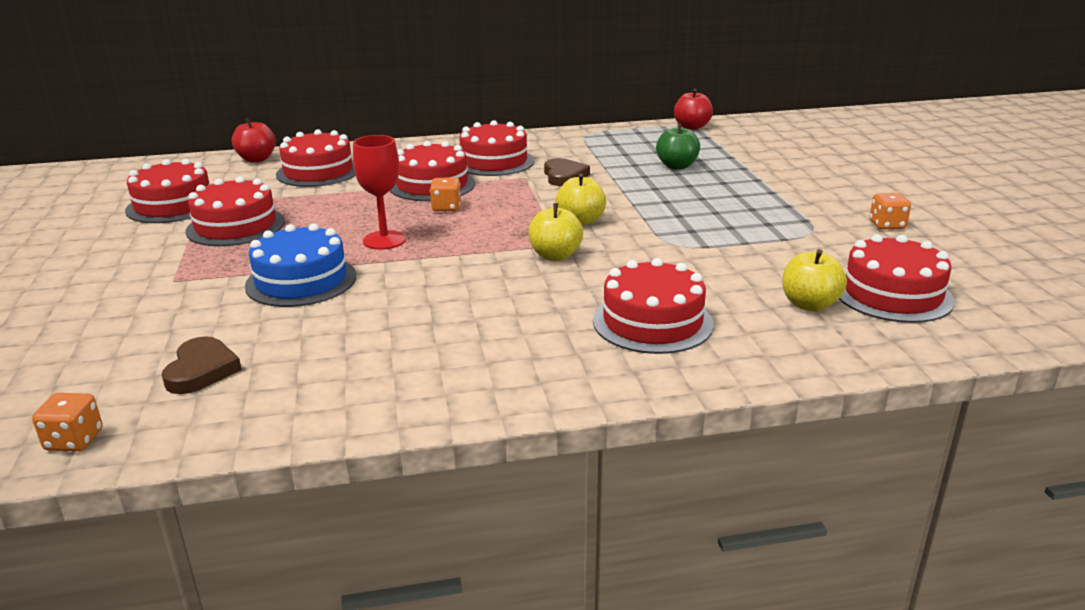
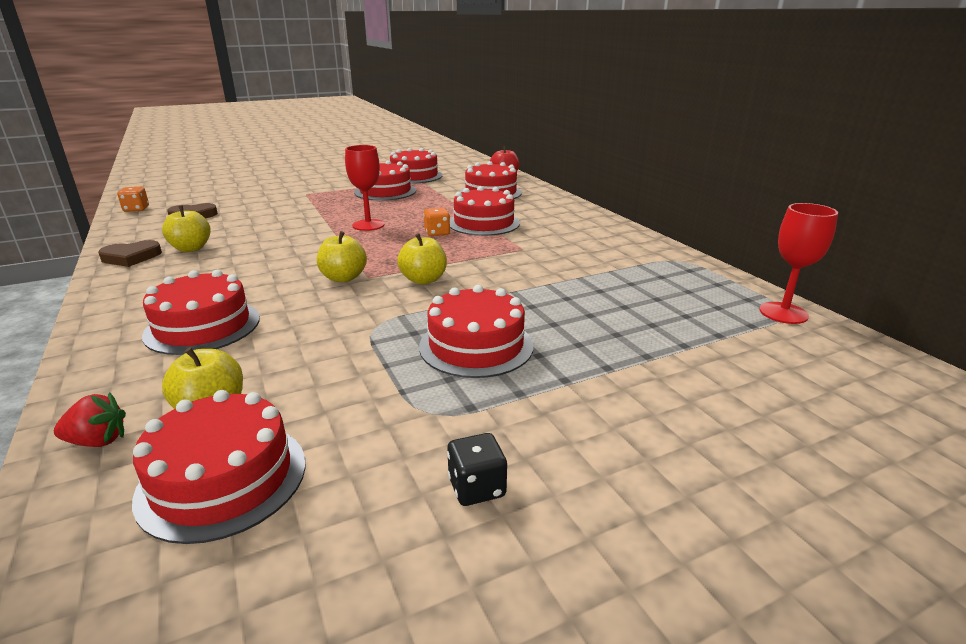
camera: 75 degrees right, 0 degrees up
blue cake [245,223,356,307] -> none
red cake [459,120,534,176] -> red cake moved to [419,285,533,378]
brown heart [544,158,590,186] -> brown heart moved to [98,240,162,267]
green apple [656,123,700,169] -> none
red apple [674,89,713,130] -> red goblet [760,203,838,324]
orange dice [869,193,911,230] -> black dice [447,433,507,506]
none -> red strawberry [54,393,126,447]
none -> yellow apple [162,206,211,252]

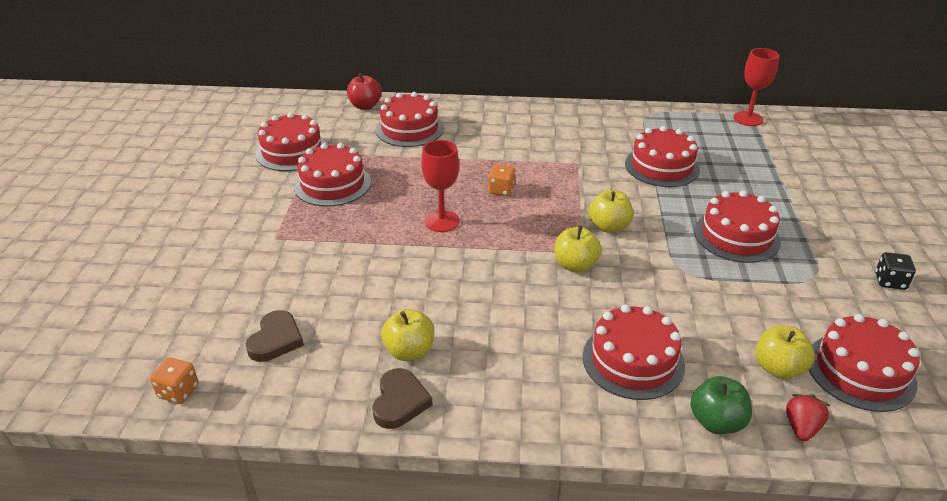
camera: 60 degrees left, 10 degrees up
red cake [450,186,520,236] -> red cake moved to [625,126,700,187]
none -> green apple [690,376,752,434]

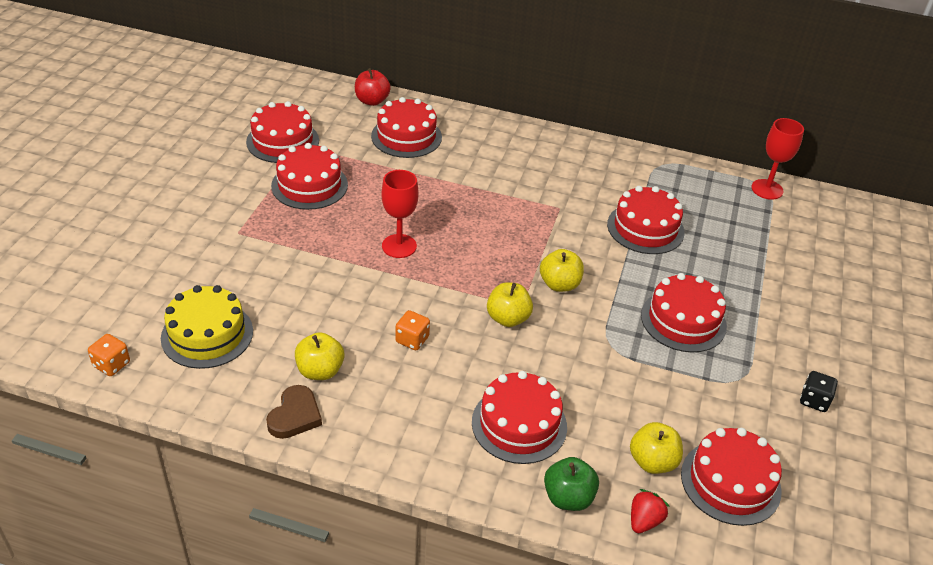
camera: 10 degrees right, 5 degrees up
brown heart [246,310,304,362] -> yellow cake [161,285,253,369]
orange dice [488,165,516,196] -> orange dice moved to [395,310,430,350]

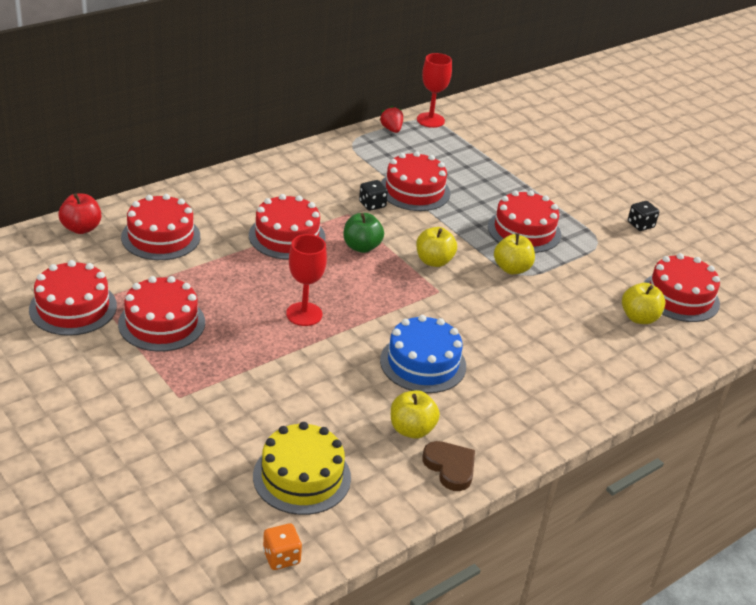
camera: 55 degrees left, 5 degrees down
orange dice [395,310,430,350] -> blue cake [380,315,466,393]
red cake [472,371,567,464] -> red cake moved to [249,194,326,260]
yellow apple [487,282,533,327] -> yellow apple moved to [494,233,535,274]
green apple [544,457,599,511] -> green apple moved to [343,213,384,253]
red strawberry [631,489,670,533] -> red strawberry moved to [379,106,403,133]
none -> black dice [359,180,388,211]

